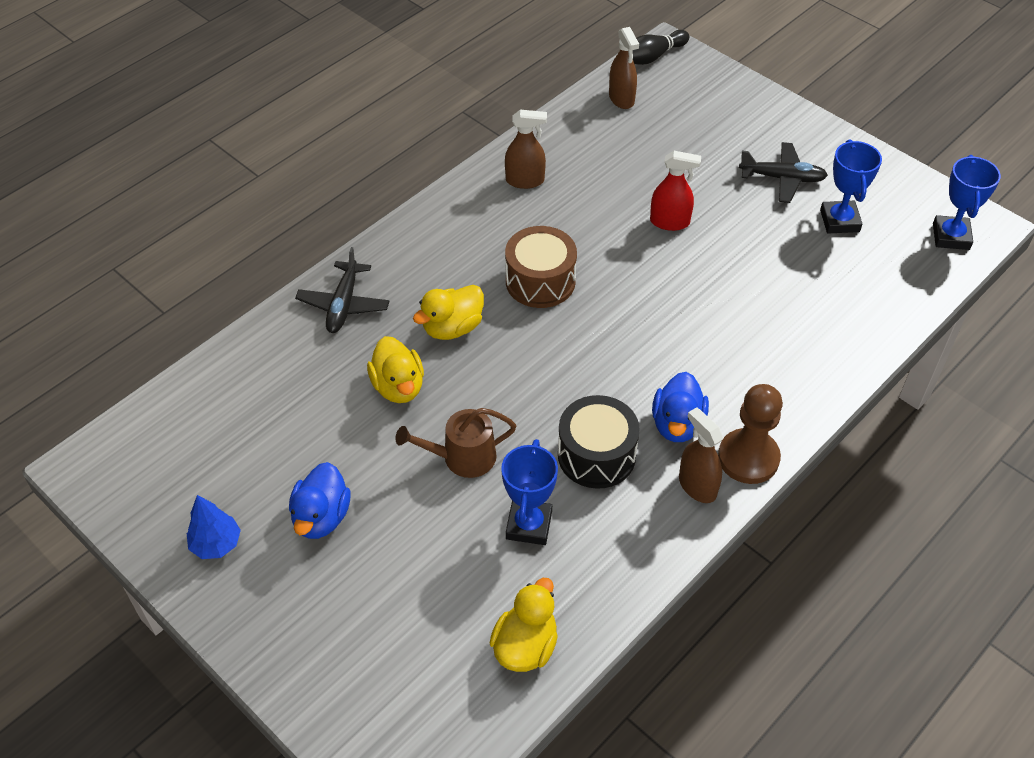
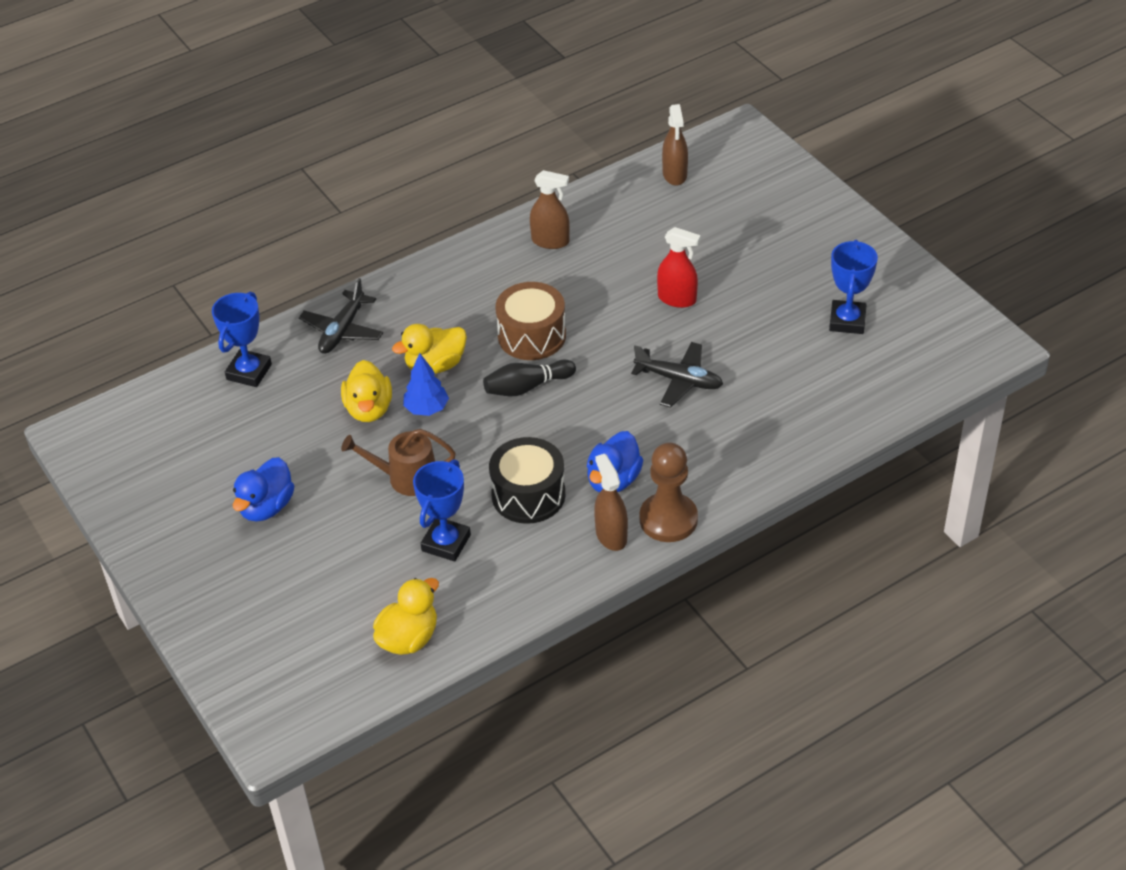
camera: 15 degrees right, 5 degrees down
blue tree [187,495,241,559] -> blue tree moved to [403,353,449,416]
black bowling pin [633,30,689,65] -> black bowling pin moved to [483,359,576,396]
black plane [739,142,828,203] -> black plane moved to [631,342,723,408]
blue trophy [933,155,1001,250] -> blue trophy moved to [212,292,272,387]

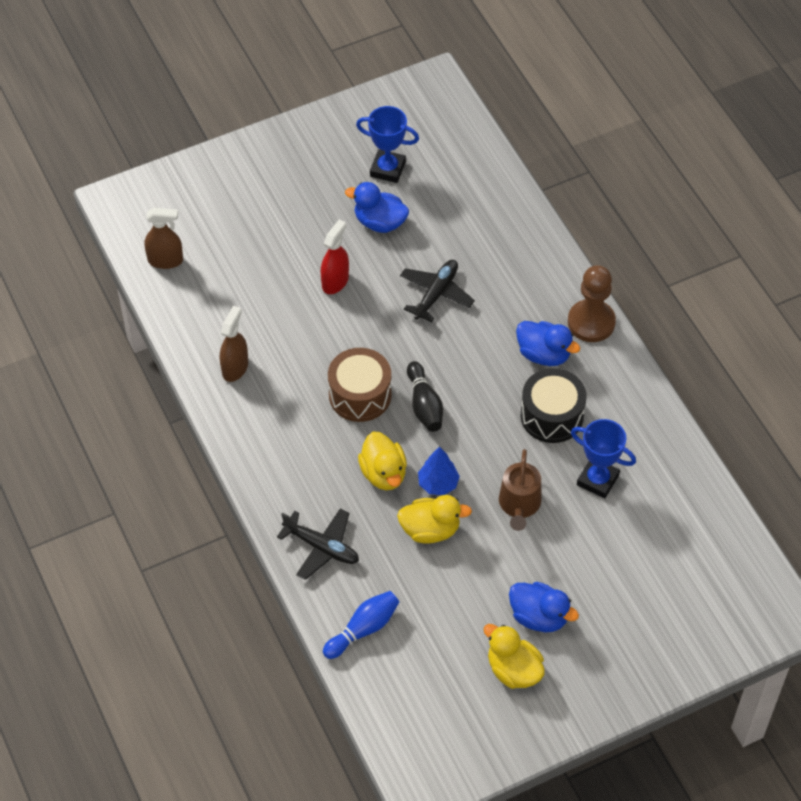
camera: 85 degrees left, 10 degrees up
blue trophy [212,292,272,387] -> blue bowling pin [323,591,399,659]
yellow duck [373,578,439,655] -> yellow duck moved to [484,624,545,689]
brown spray bottle [594,454,628,551] -> none
none -> blue duck [345,182,409,233]

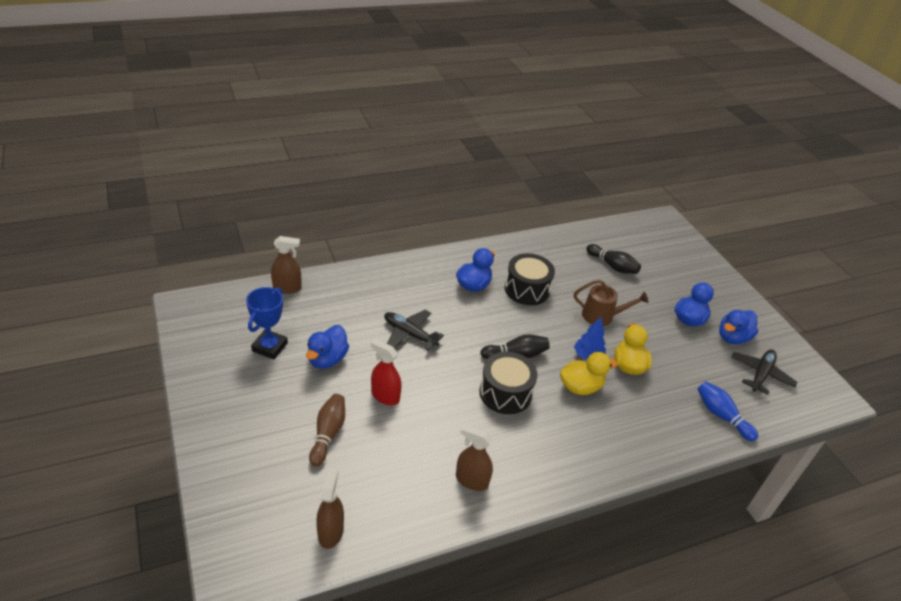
camera: 90 degrees left, 15 degrees down
black plane [277,508,359,580] -> black plane moved to [731,350,798,395]
brown drum [328,348,392,422] -> black drum [480,352,537,414]
yellow duck [484,624,545,689] -> blue duck [719,310,758,344]
brown pawn [568,265,616,342] -> none
blue trophy [571,419,636,499] -> none
none -> brown spray bottle [271,236,302,294]
none -> brown bowling pin [309,394,345,466]
none -> black bowling pin [586,244,641,274]

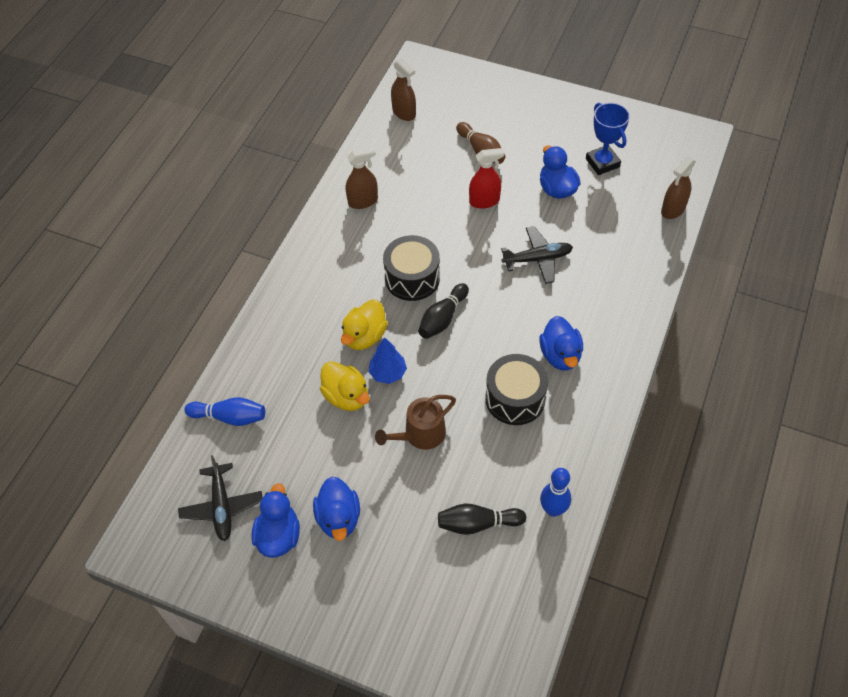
camera: 140 degrees right, 15 degrees up
none -> blue bowling pin [540,468,571,517]

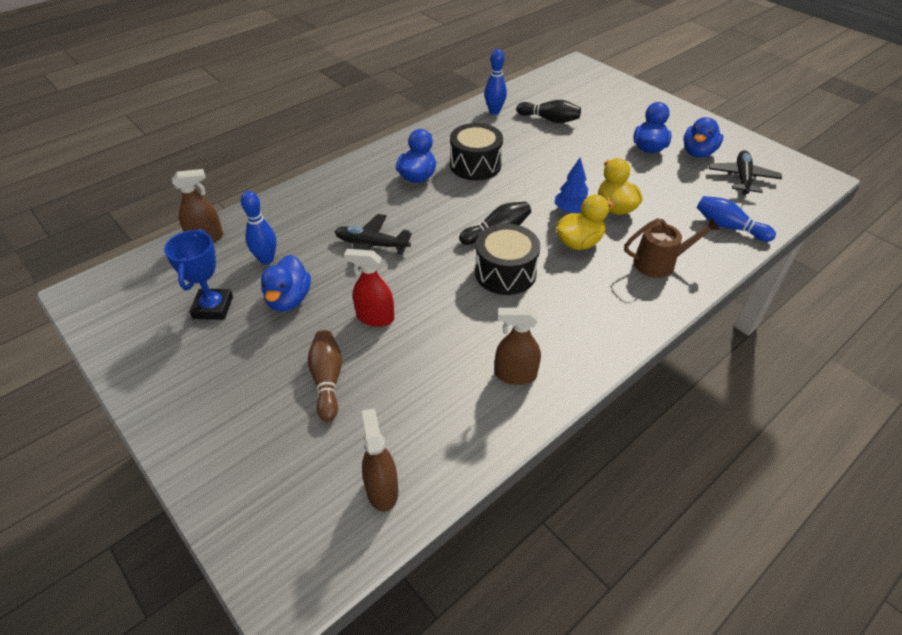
camera: 155 degrees left, 10 degrees down
brown watering can [375,395,456,450] -> brown watering can moved to [624,217,720,278]
none -> blue bowling pin [241,191,277,264]

